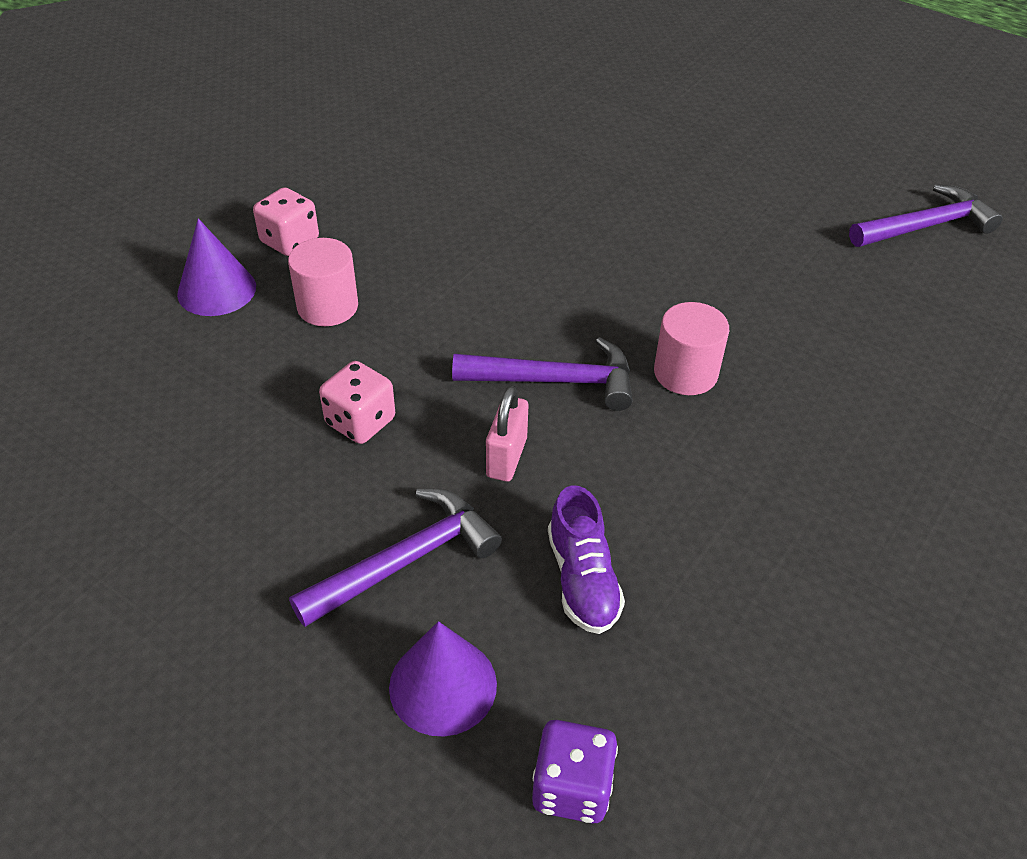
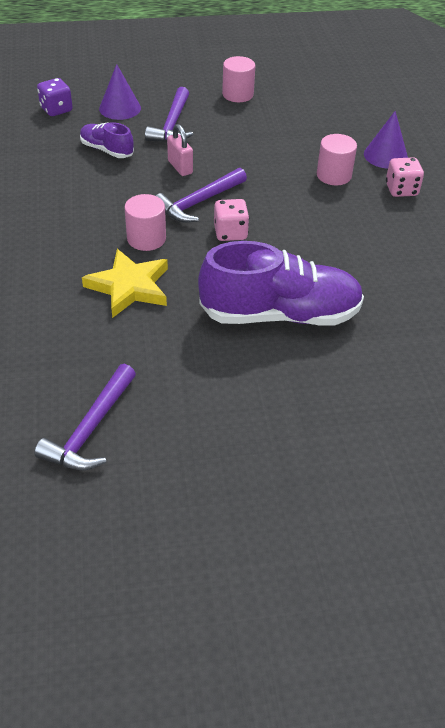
camera: 135 degrees right, 0 degrees up
pink dice [319,361,395,444] -> pink dice moved to [214,199,249,241]
none -> yellow star [82,249,168,318]
none -> purple shoe [198,241,364,326]
none -> pink cylinder [222,56,255,102]

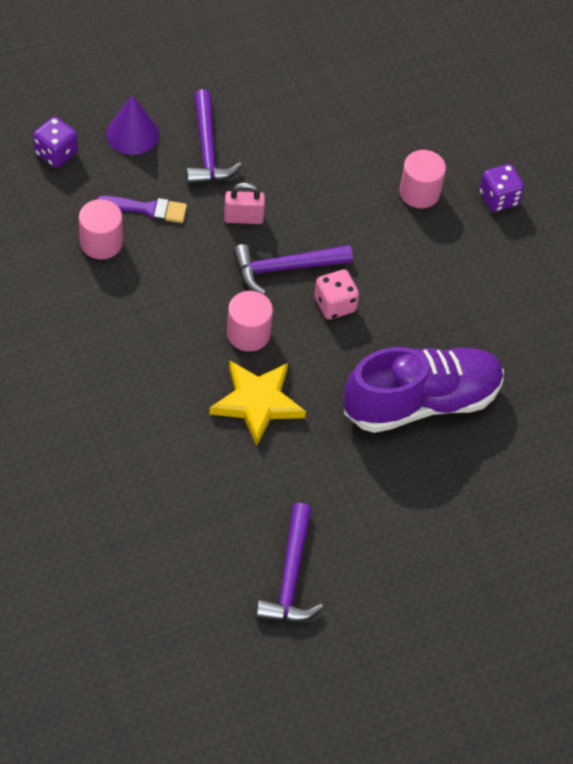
camera: 20 degrees left, 10 degrees up
purple shoe [80,122,134,158] -> purple brush [97,196,187,223]
purple hammer [156,168,247,223] -> purple hammer turned 45 degrees clockwise [233,244,353,295]
pink padlock [167,124,193,176] -> pink padlock turned 45 degrees counterclockwise [224,182,265,224]
pink cylinder [222,56,255,102] -> pink cylinder moved to [79,199,123,259]
purple cone [364,111,408,169] -> none
pink dice [386,157,424,197] -> purple dice [479,164,524,212]

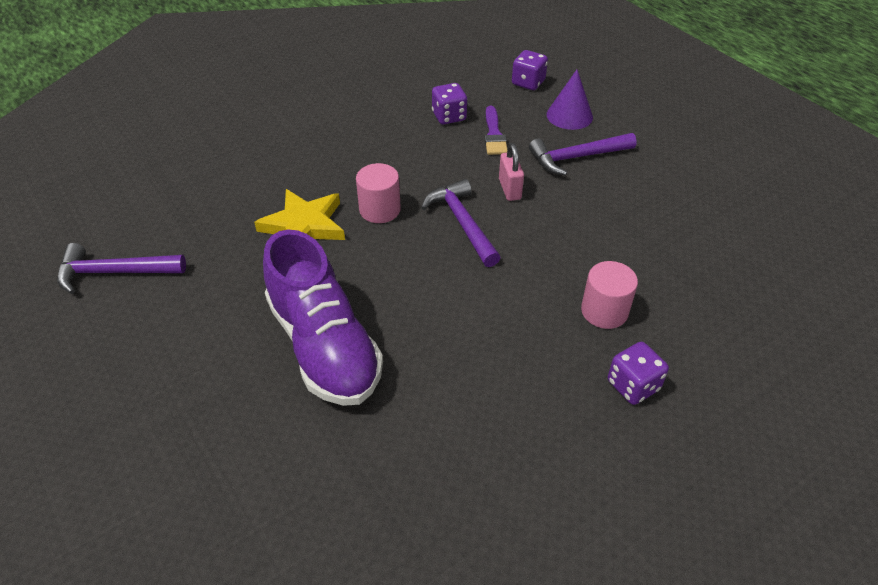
camera: 85 degrees right, 10 degrees down
pink cylinder [79,199,123,259] -> purple dice [432,83,467,124]
pink dice [314,270,359,320] -> none

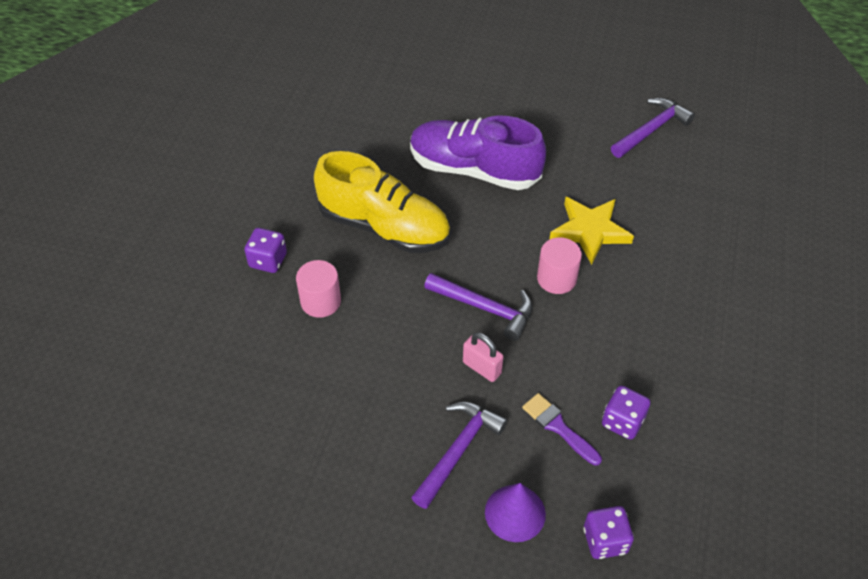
camera: 140 degrees right, 5 degrees up
none -> yellow shoe [314,151,450,253]

